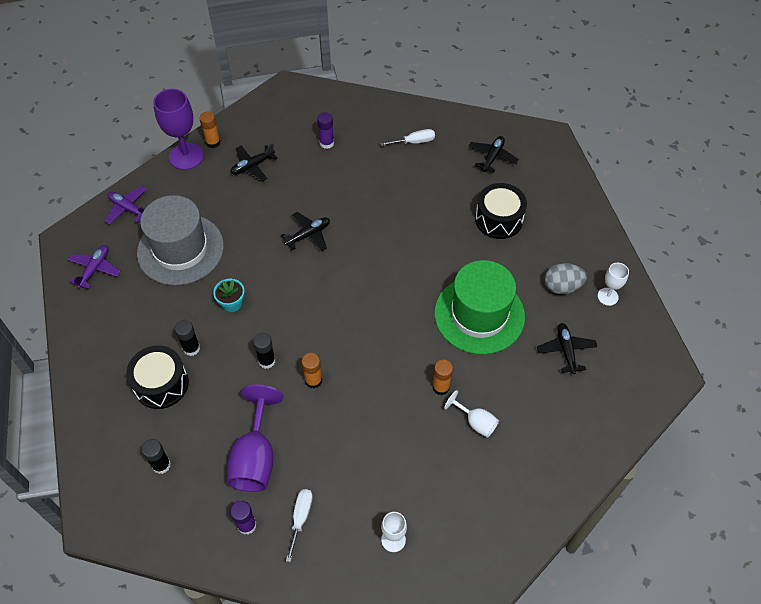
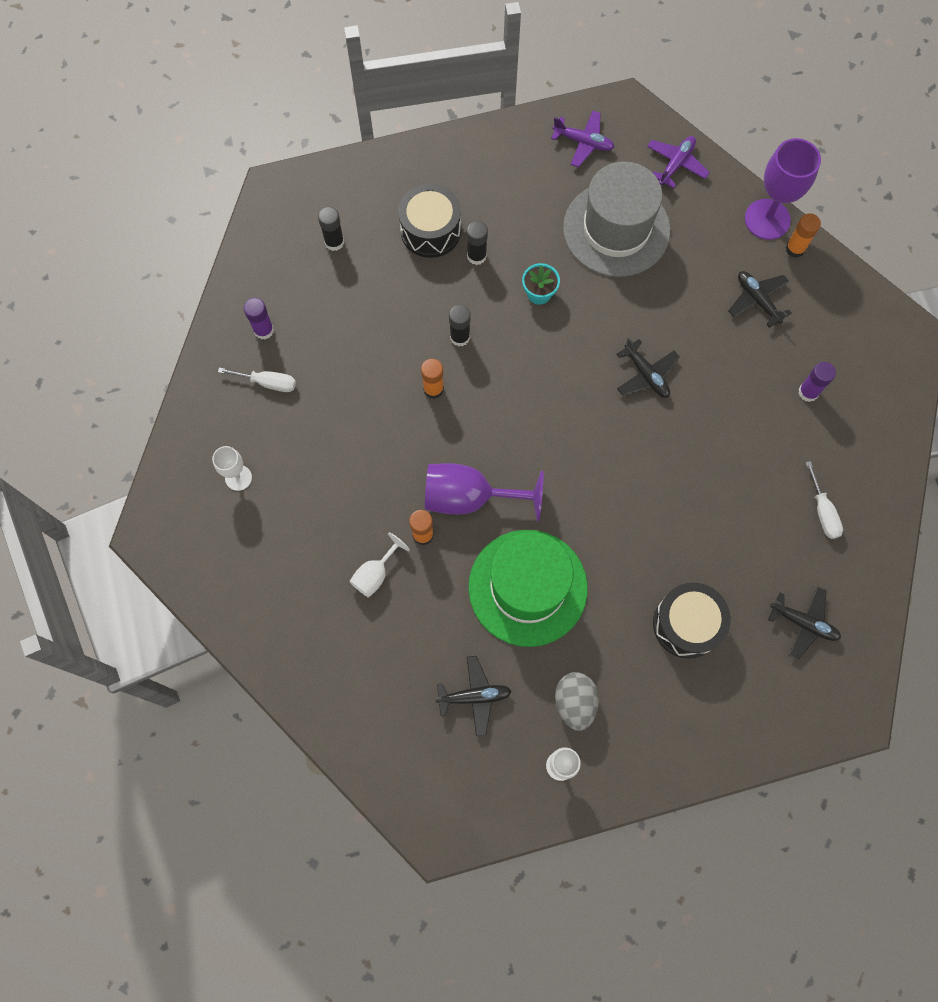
camera: 90 degrees right, 15 degrees up
purple goblet [227,385,283,492] -> purple goblet moved to [425,463,543,521]

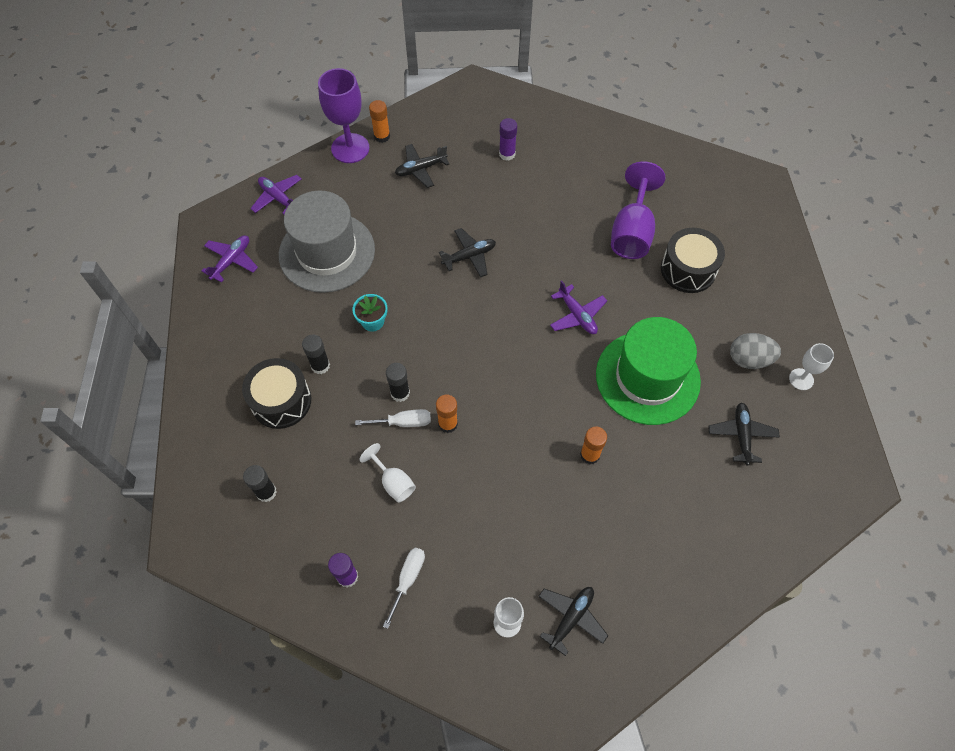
camera: 80 degrees left, 10 degrees down
white goblet [349,532,410,598] -> white goblet moved to [359,443,416,503]
purple goblet [425,463,543,521] -> purple goblet moved to [611,161,665,259]
black plane [768,586,841,660] -> black plane moved to [538,587,608,656]
white screwdriver [805,461,843,539] -> white screwdriver moved to [355,409,431,427]
none -> purple plane [550,280,607,334]

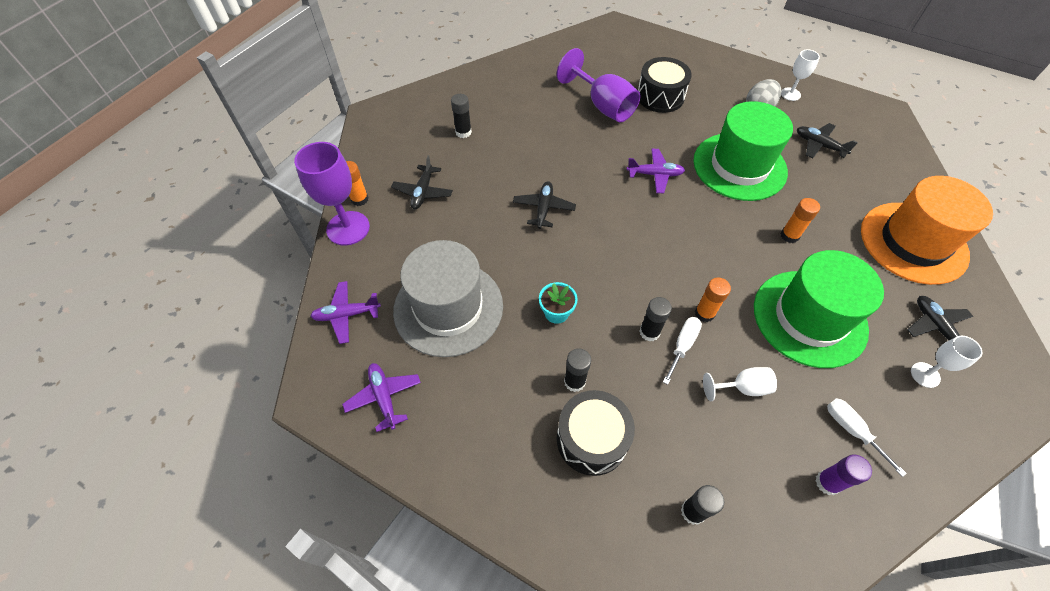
camera: 55 degrees left, 5 degrees down
purple glue stick [499,118,517,161] -> black glue stick [451,94,472,138]
none -> green hat [754,250,884,368]
none -> orange hat [861,176,993,285]

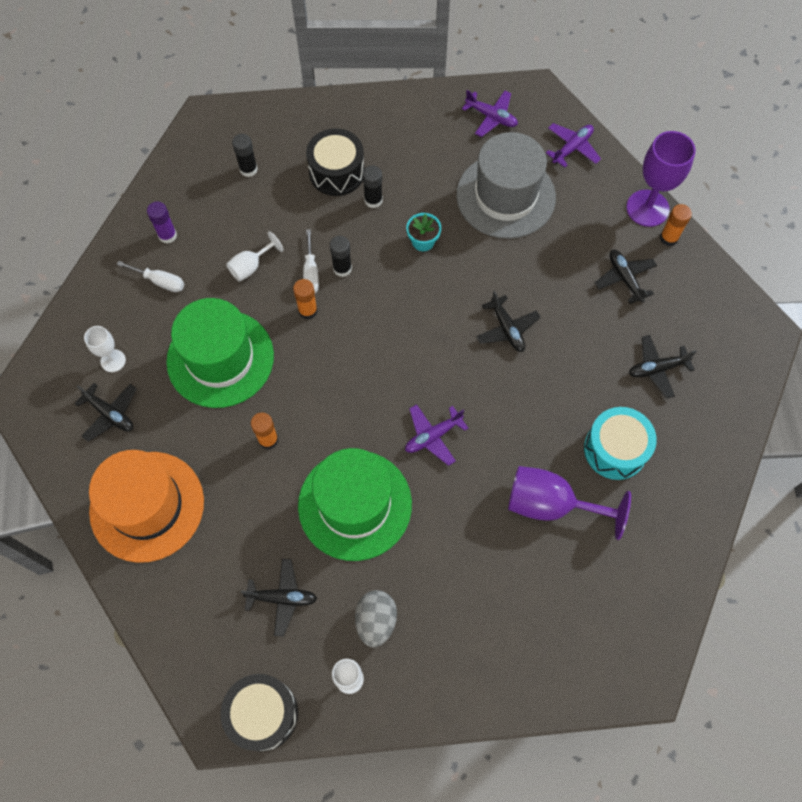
camera: 145 degrees right, 10 degrees up
black glue stick [451,94,472,138] -> black plane [629,335,697,399]
black drum [638,57,692,113] -> black drum moved to [221,674,298,752]
none -> turquoise drum [584,407,657,480]

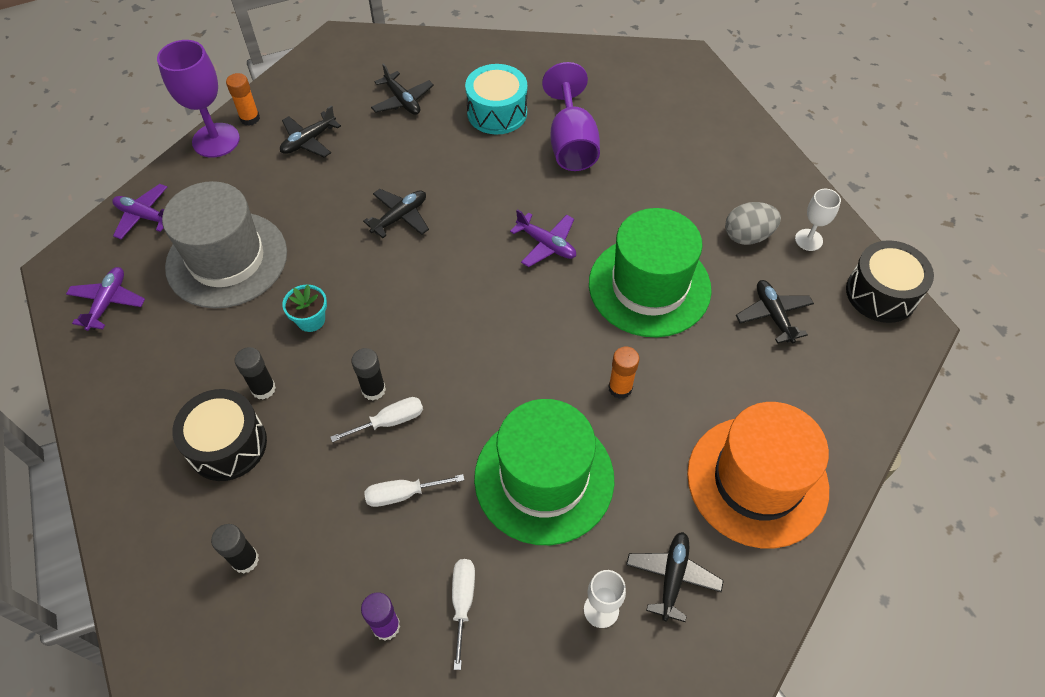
camera: 110 degrees left, 10 degrees down
white goblet [226,231,284,282] -> white screwdriver [364,474,464,507]
orange glue stick [293,279,318,319] -> none

